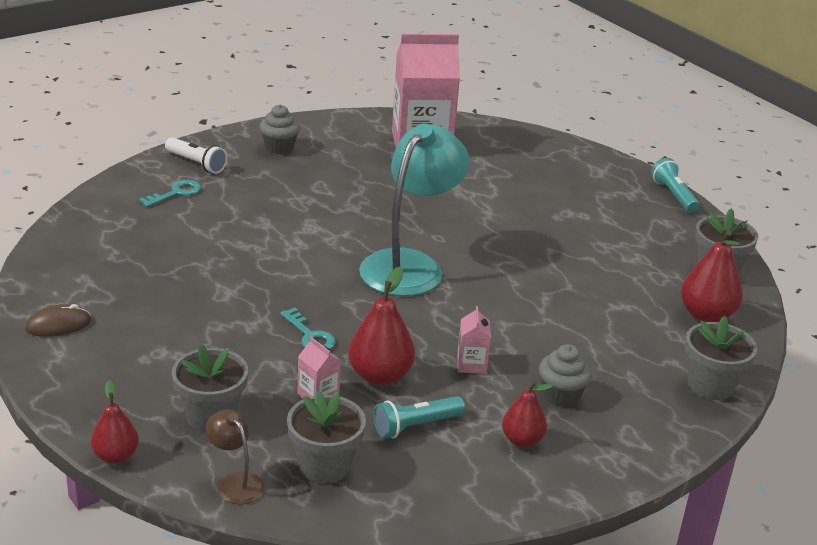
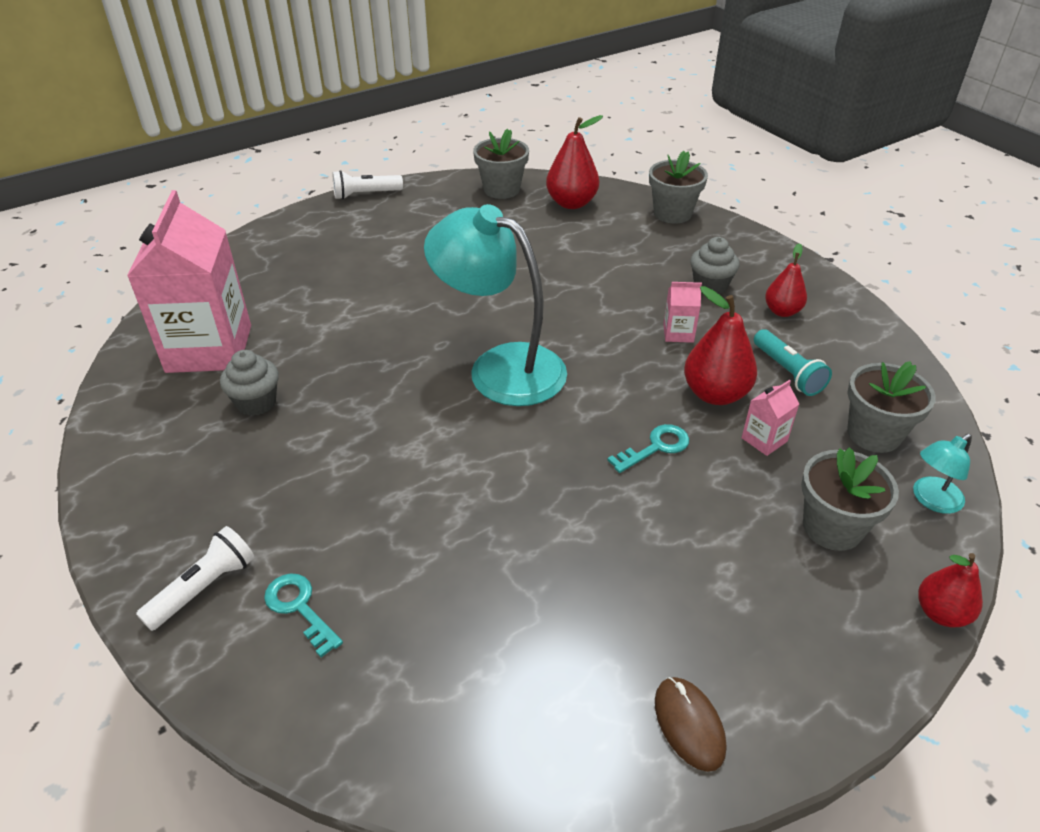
camera: 85 degrees left, 10 degrees up
brown lamp [206,409,265,504] -> turquoise lamp [913,434,972,514]
grey cupcake [259,105,300,154] -> grey cupcake moved to [220,350,279,416]
turquoise flashlight [651,158,699,213] -> white flashlight [333,170,403,200]

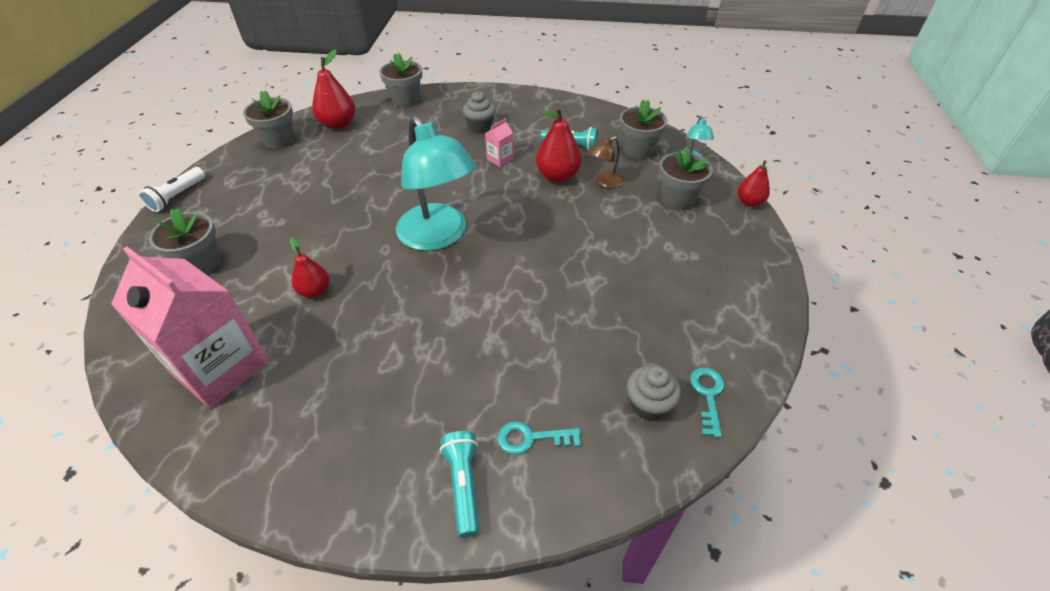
camera: 50 degrees left, 5 degrees up
white flashlight [136,526,255,631] -> turquoise flashlight [440,431,479,537]
grey cupcake [220,350,279,416] -> grey cupcake moved to [627,366,681,421]
turquoise lamp [424,204,567,406] -> turquoise lamp turned 105 degrees counterclockwise [396,116,476,251]
turquoise key [607,424,689,473] -> turquoise key moved to [690,367,724,438]
brown mouse [655,677,726,772] -> none
pink carton [741,380,799,456] -> brown lamp [589,136,624,188]
red pear [765,243,807,317] -> red pear moved to [290,237,329,298]
none -> grey flower pot [149,208,221,274]

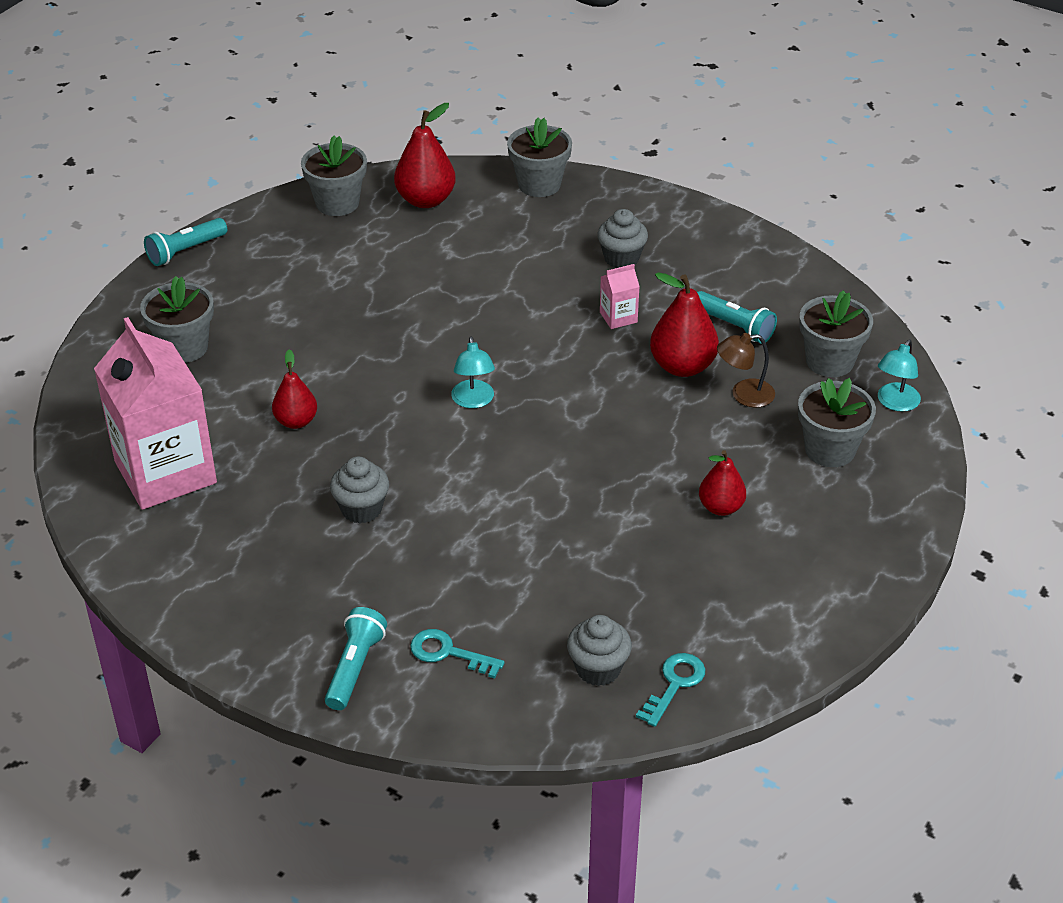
camera: 25 degrees right, 5 degrees down
white flashlight [139,167,205,212] -> turquoise flashlight [144,218,227,266]
turquoise lamp [396,116,476,251] -> turquoise lamp [451,337,495,408], size x0.44
red pear [737,160,770,207] -> red pear moved to [699,450,746,516]
none -> grey cupcake [330,456,389,523]

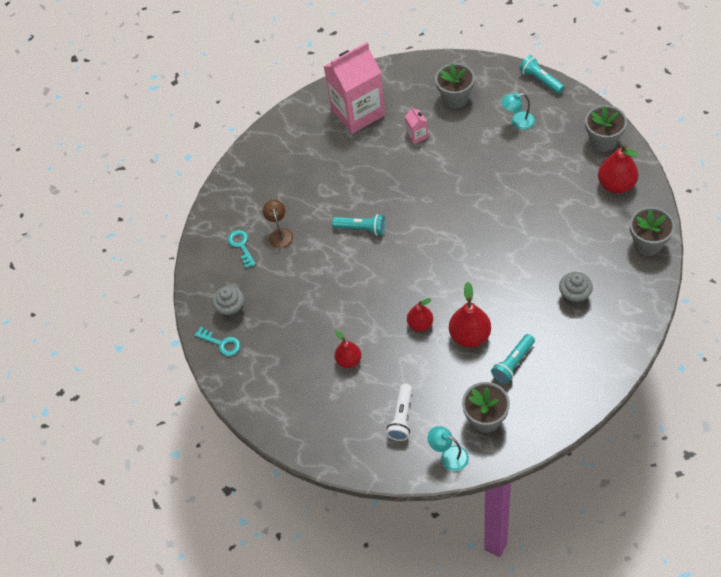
camera: 95 degrees right, 15 degrees up
red pear [272,349,317,429] -> red pear moved to [407,298,433,332]
turquoise flashlight [325,607,387,710] -> turquoise flashlight moved to [332,214,385,236]
grey cupcake [330,456,389,523] -> none
turquoise key [410,629,505,679] -> turquoise key turned 45 degrees counterclockwise [228,230,256,269]
turquoise lamp [451,337,495,408] -> turquoise lamp moved to [501,93,535,130]
pink carton [600,264,640,329] -> pink carton moved to [405,107,428,144]
brown lamp [717,333,775,407] -> brown lamp moved to [263,200,293,248]
grey flower pot [798,378,876,467] -> white flashlight [387,384,412,441]

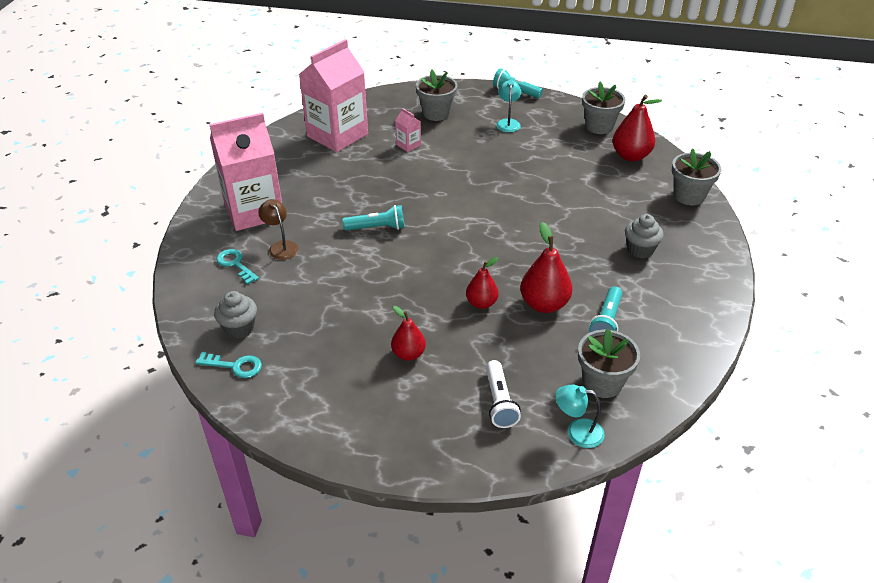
camera: 25 degrees left, 15 degrees down
turquoise lamp [501,93,535,130] -> turquoise lamp turned 120 degrees clockwise [496,80,521,132]
none -> pink carton [209,113,282,231]

